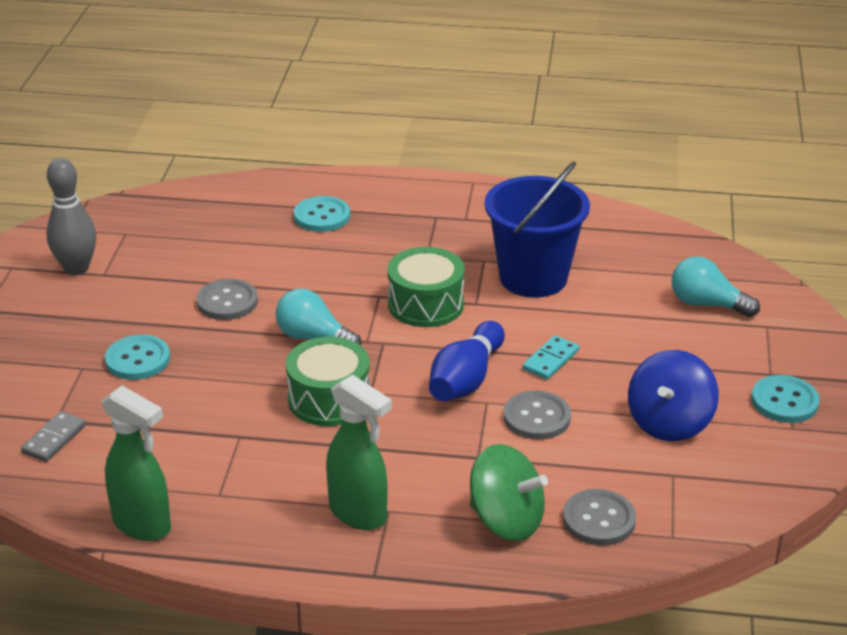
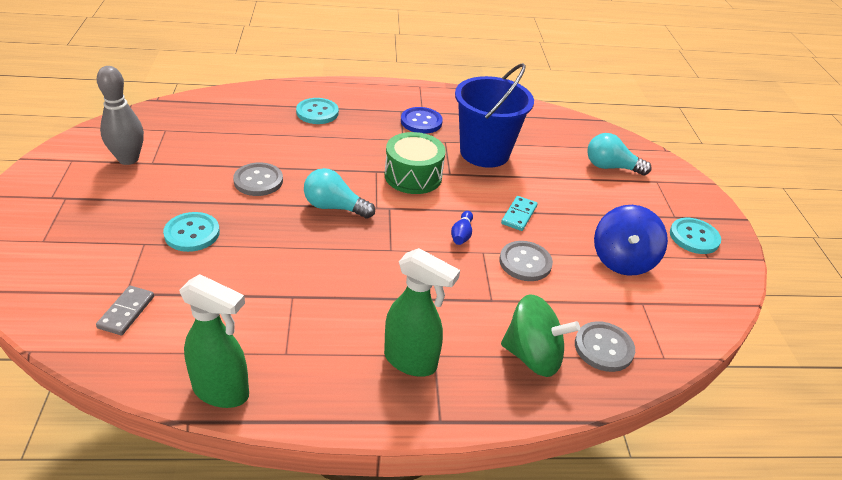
camera: 15 degrees left, 5 degrees up
green drum [286,337,370,426] -> none
blue bowling pin [429,321,505,401] -> blue bowling pin [451,211,473,245], size x0.50
none -> blue button [401,107,443,134]

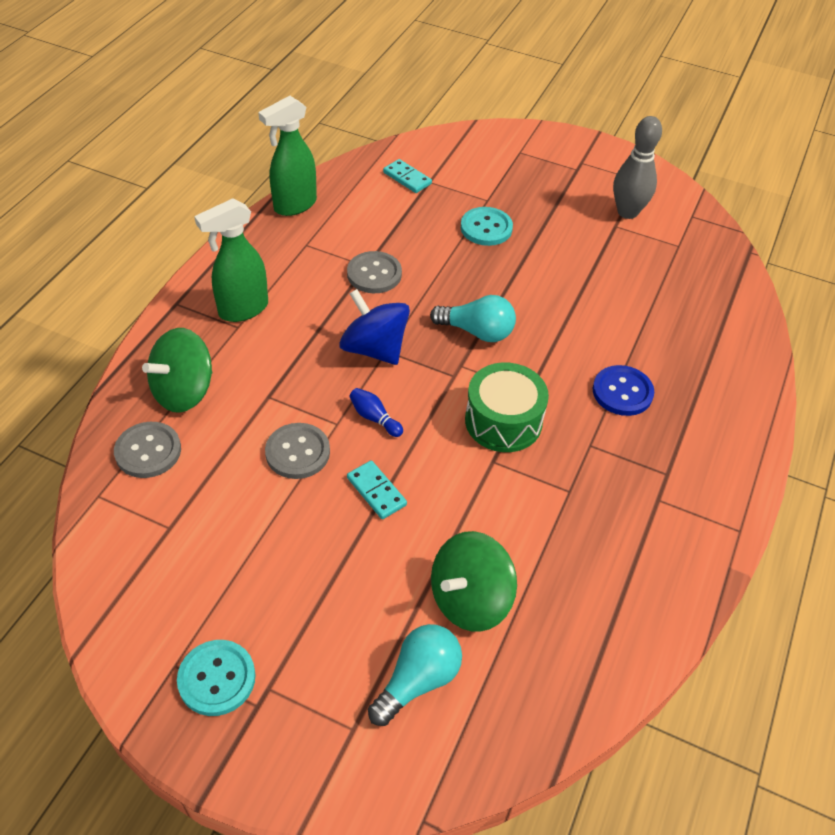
camera: 120 degrees right, 10 degrees up
grey domino [96,286,154,335] -> turquoise domino [383,159,432,193]
grey button [233,163,283,196] -> grey button moved to [347,251,402,293]
turquoise button [296,98,339,124] -> none
turquoise light bulb [304,168,375,219] -> turquoise light bulb turned 60 degrees clockwise [430,295,516,342]
blue button [401,107,443,134] -> blue button moved to [593,365,654,416]
blue bucket [455,63,534,168] -> none
blue spinning top [594,205,668,276] -> blue spinning top moved to [339,289,410,365]
none -> green spinning top [431,531,517,632]

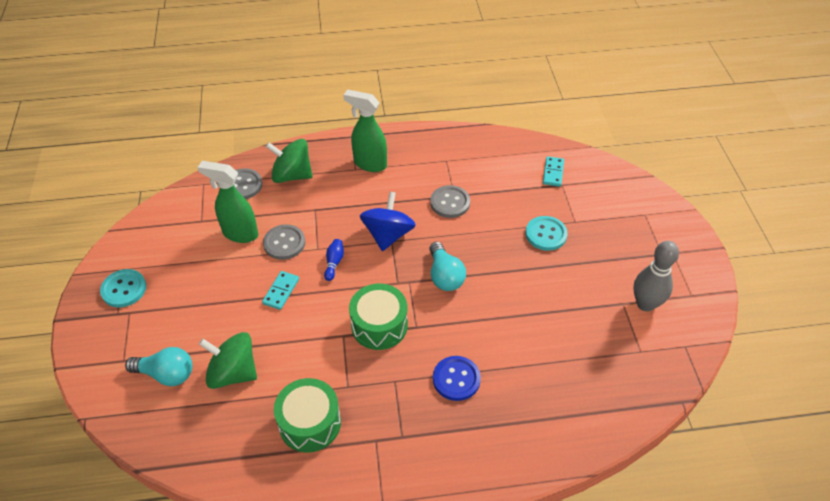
camera: 60 degrees right, 0 degrees up
green spray bottle [258,96,317,216] -> green spray bottle moved to [197,161,258,243]
none -> green drum [274,378,341,452]

